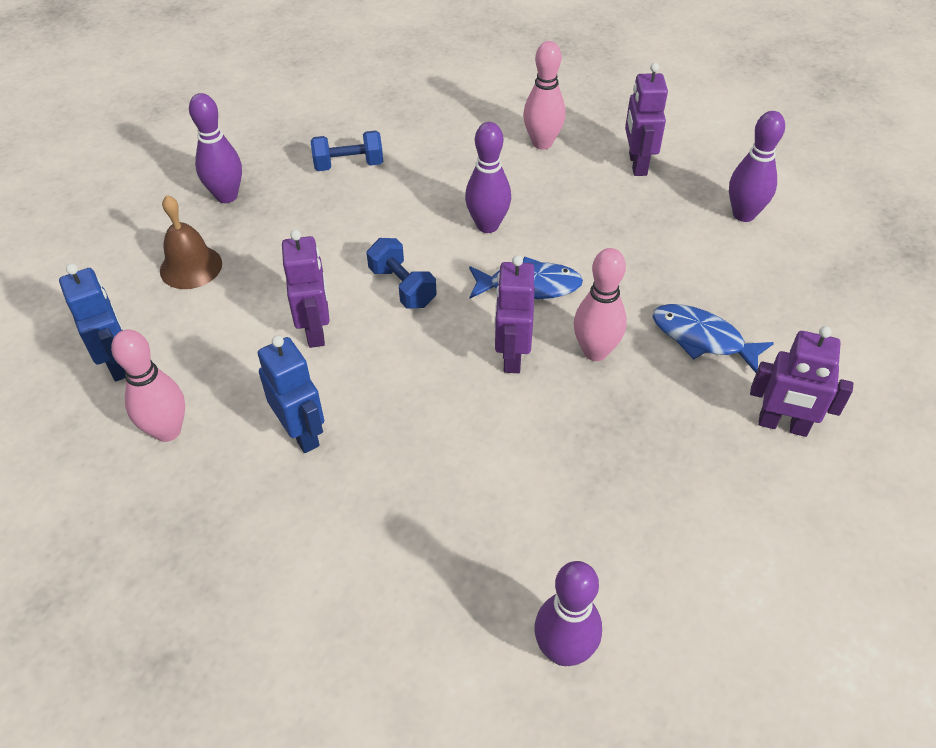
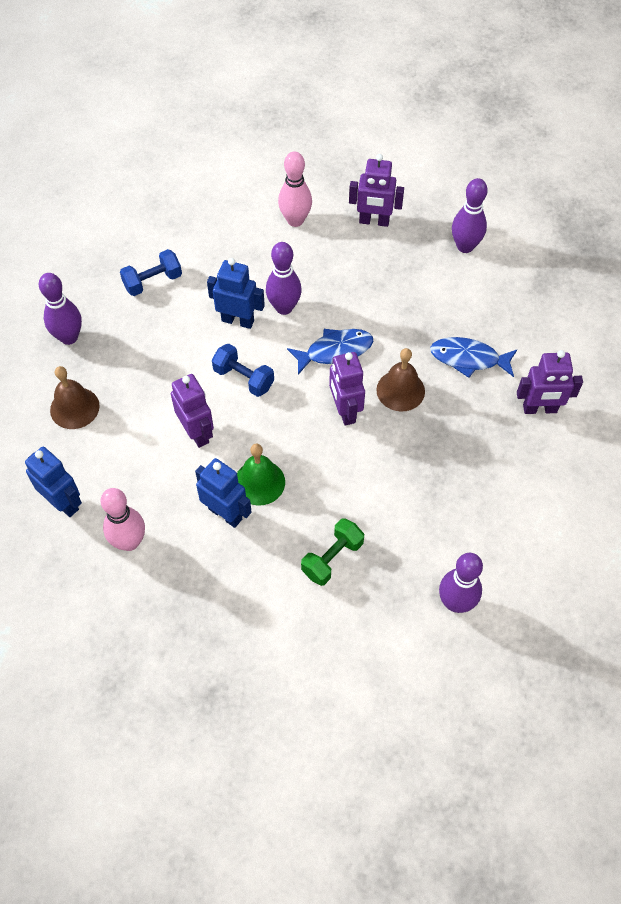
camera: 20 degrees left, 10 degrees up
pink bowling pin [574,248,627,361] -> brown bell [376,348,425,412]
purple robot [625,63,668,176] -> purple robot turned 60 degrees counterclockwise [349,154,404,227]
none -> blue robot [207,258,265,329]
none -> green bell [237,444,285,506]
none -> green dumbbell [301,518,364,586]

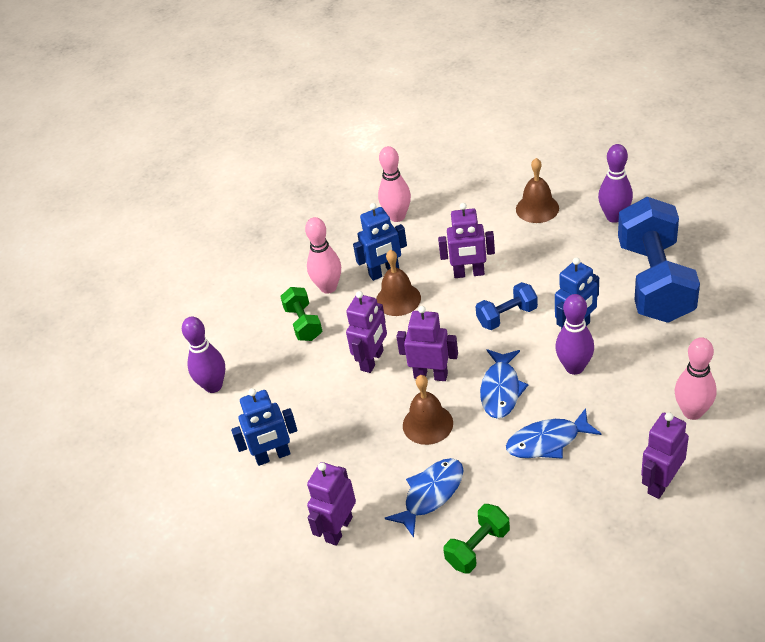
camera: 125 degrees right, 15 degrees down
blue robot [25,447,82,517] -> blue robot moved to [231,388,297,466]
blue dumbbell [120,249,182,296] -> blue dumbbell [618,197,700,323], size x2.14
green bell [237,444,285,506] -> brown bell [376,250,421,316]
purple bowling pin [452,178,488,253] -> none
none -> pink bowling pin [305,217,341,294]
none -> purple robot [346,291,387,373]
none -> green dumbbell [444,504,510,574]
none -> blue fish [506,408,602,459]

